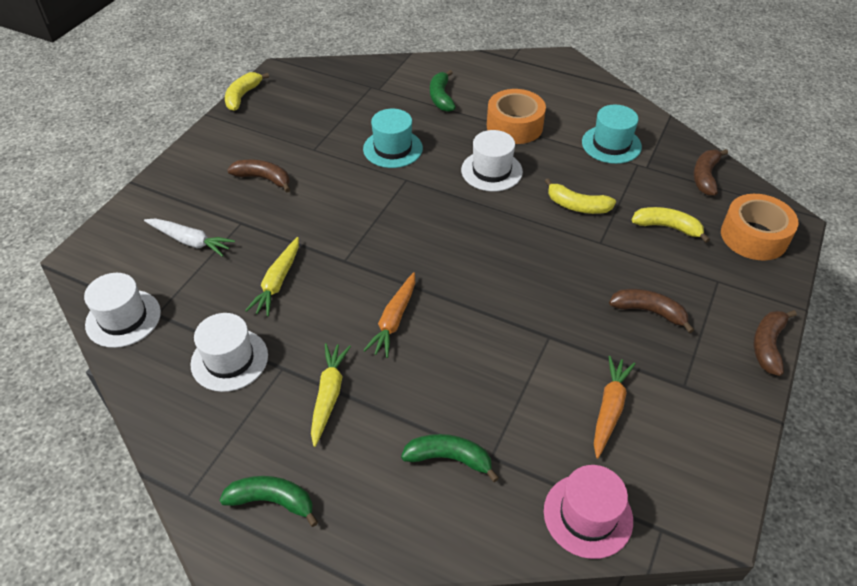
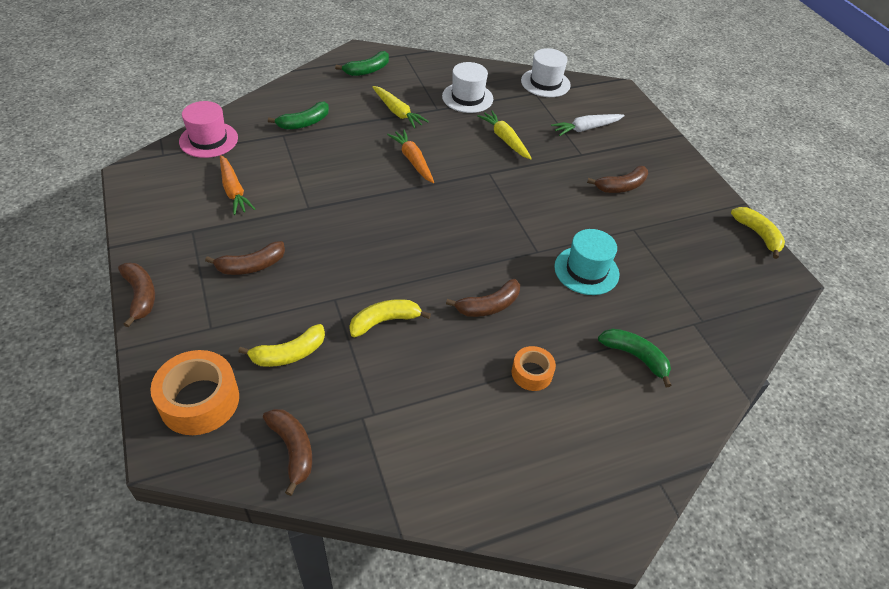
camera: 130 degrees right, 0 degrees up
white hat [461,130,523,191] -> brown banana [446,279,520,317]
orange tape [487,89,546,144] -> orange tape [511,346,556,391], size x0.57
turquoise hat [582,105,642,164] -> none

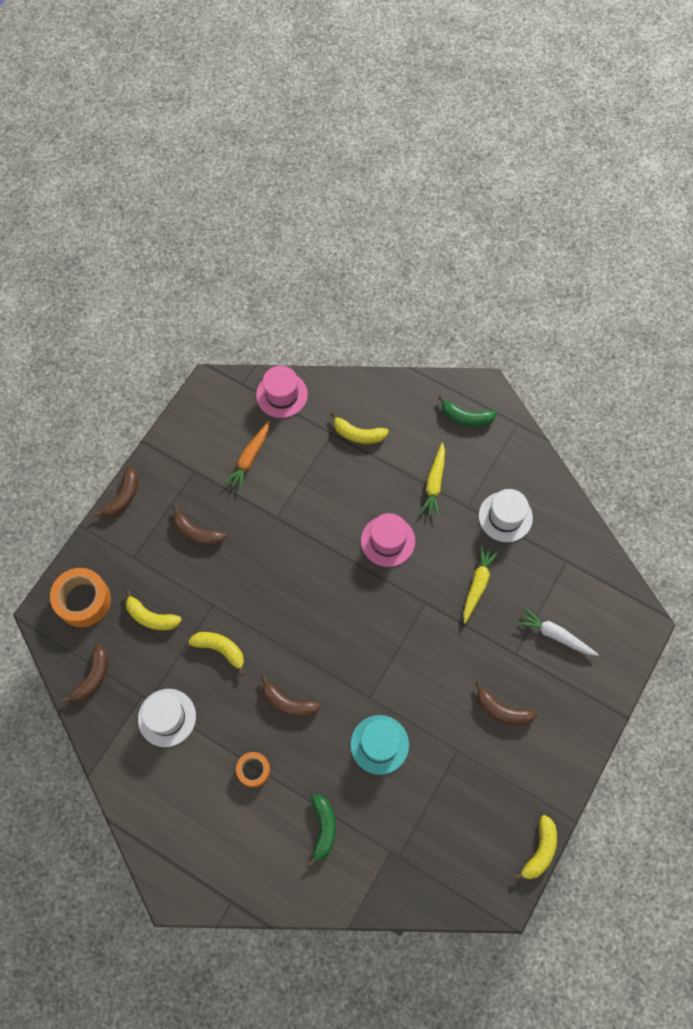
camera: 55 degrees right, 20 degrees up
green banana [268,102,329,129] -> yellow banana [331,412,389,444]
orange carrot [387,129,434,183] -> pink hat [361,513,415,567]
white hat [521,48,571,97] -> white hat moved to [138,689,196,747]

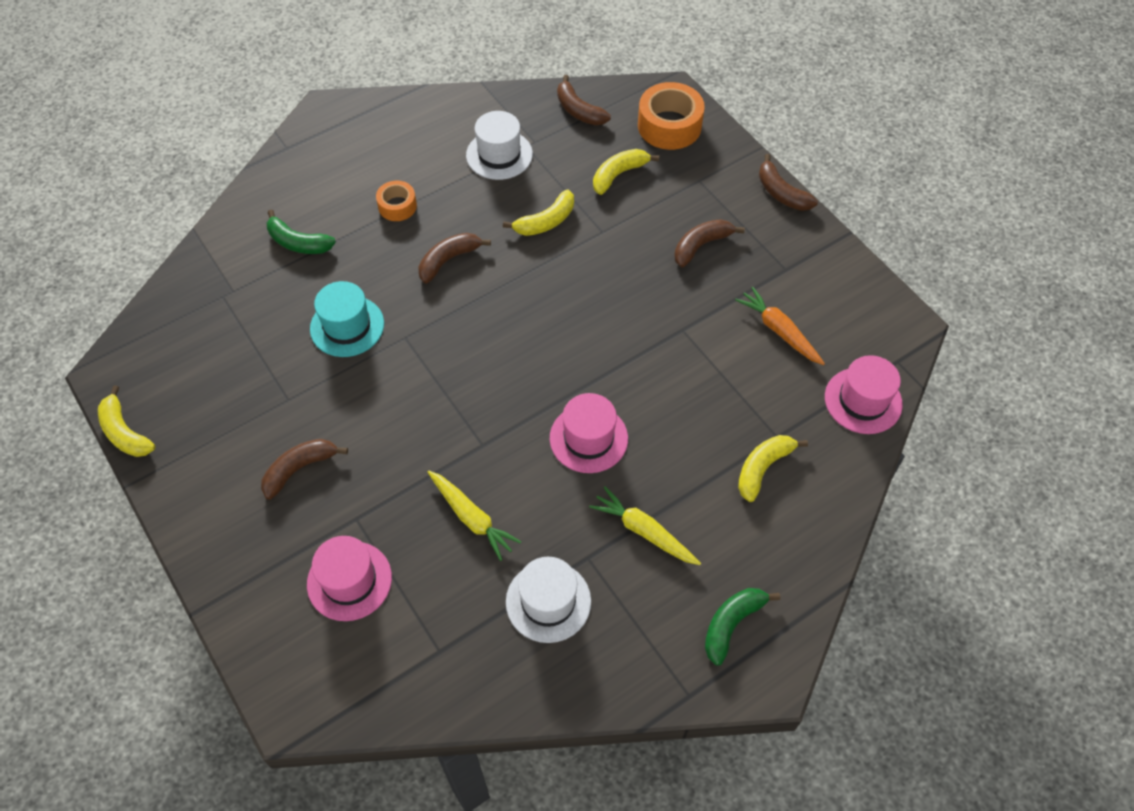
camera: 115 degrees right, 10 degrees down
white carrot [517,607,599,656] -> pink hat [307,536,392,621]

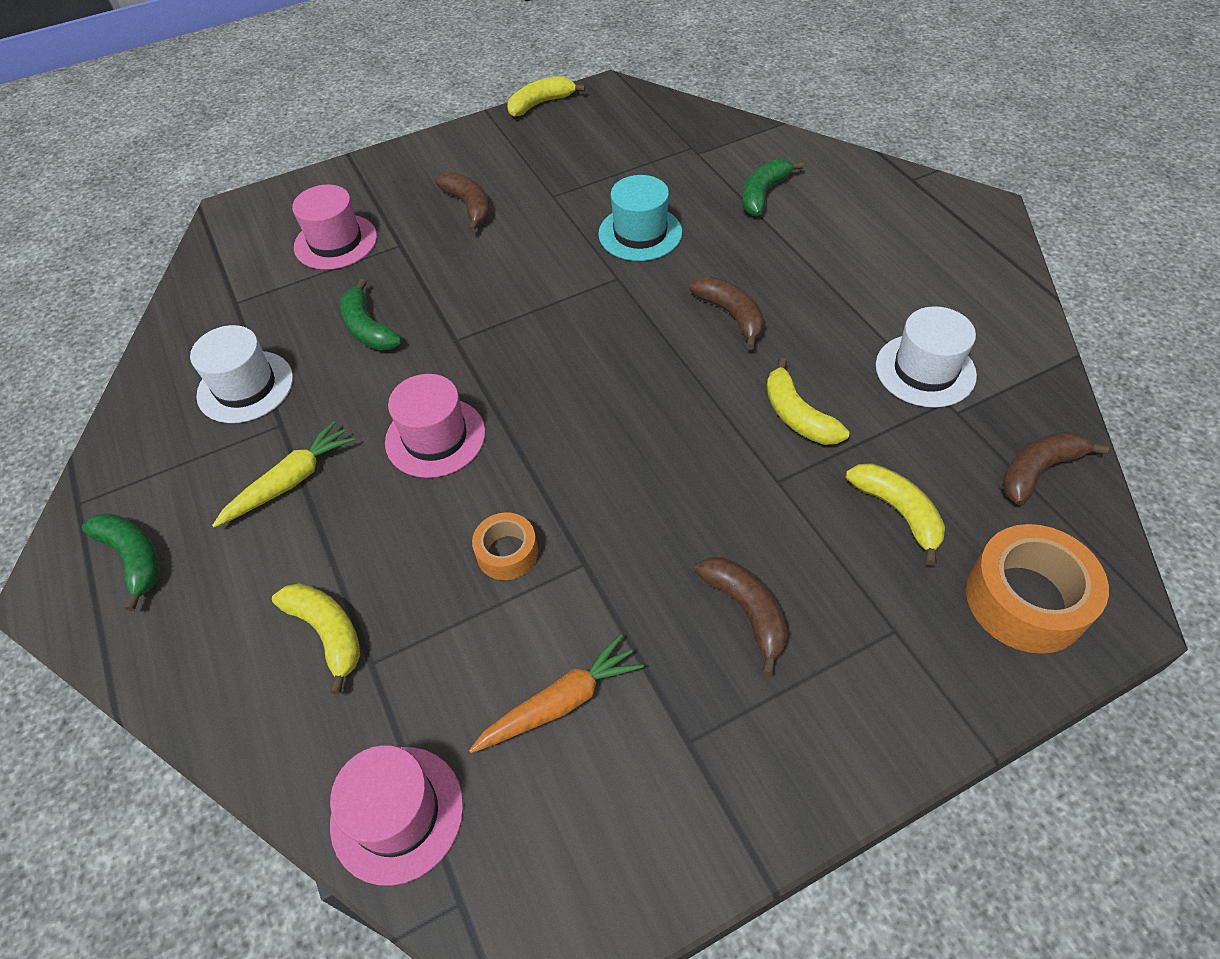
camera: 100 degrees right, 5 degrees down
orange tape [376,180,417,221] -> orange tape moved to [472,512,538,580]
yellow carrot [428,471,521,561] -> green banana [340,279,402,351]
brown banana [759,154,818,211] -> none

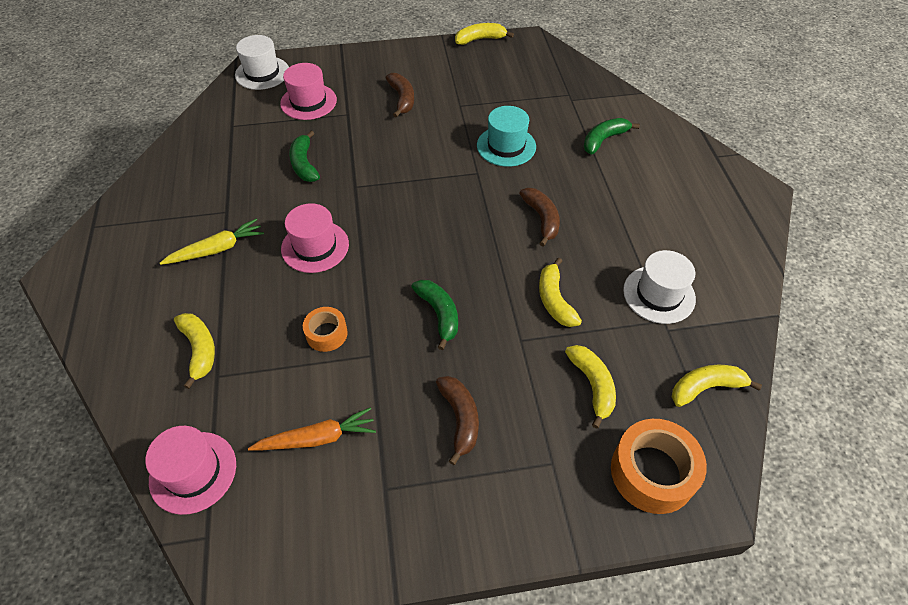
camera: 15 degrees right, 0 degrees up
green banana [82,513,160,611] -> green banana moved to [411,280,458,350]
white hat [190,325,293,423] -> white hat moved to [235,35,289,90]
brown banana [1002,432,1109,505] -> yellow banana [672,365,762,407]

